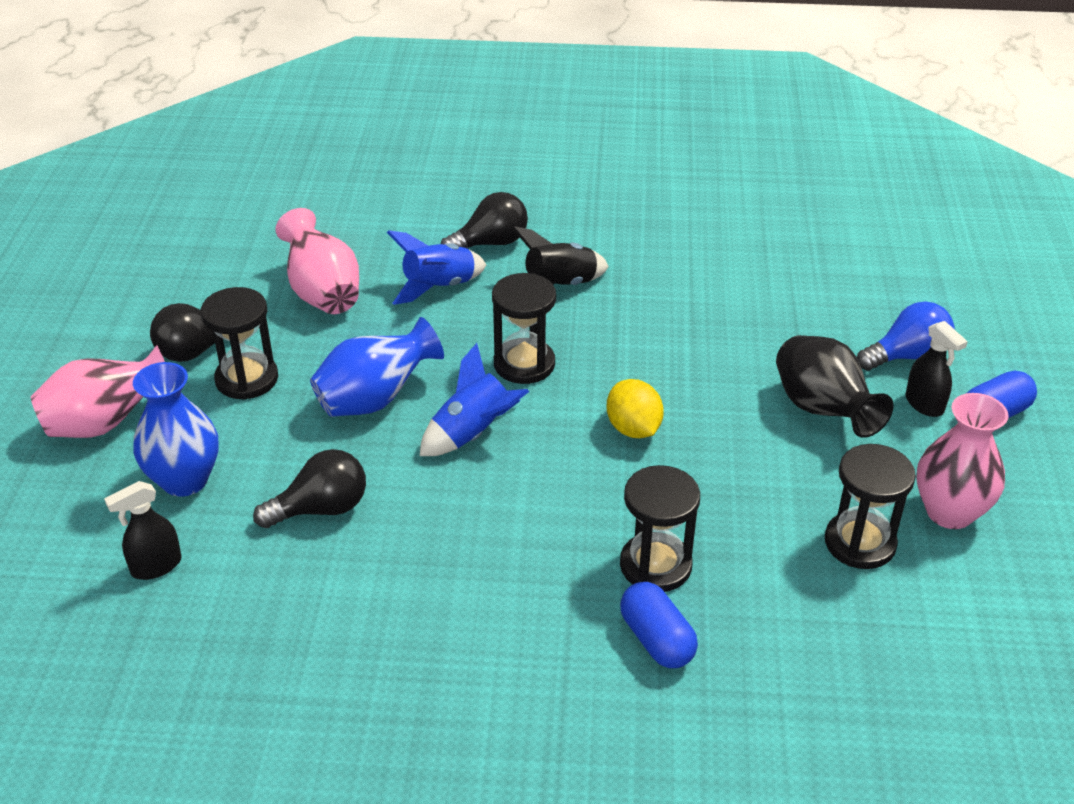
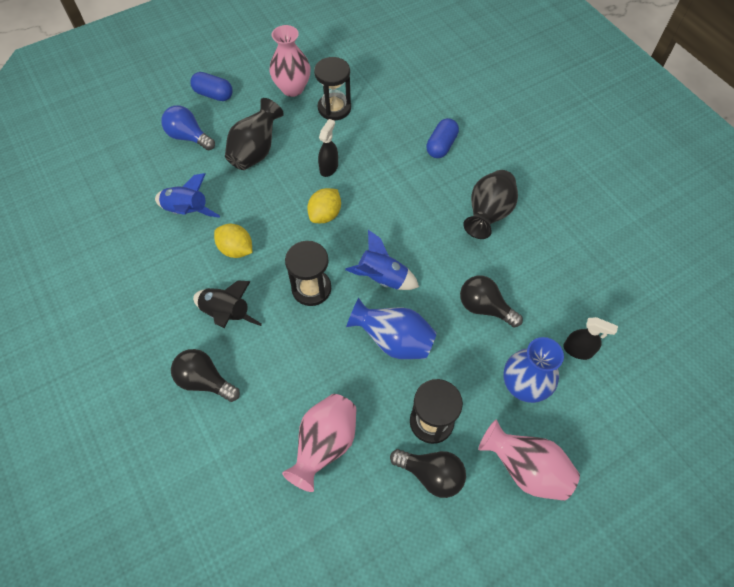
camera: 125 degrees left, 20 degrees up
blue rocket [387,230,486,305] -> blue rocket moved to [155,173,220,218]
black hourglass [620,465,700,592] -> none
black spray bottle [906,321,968,417] -> black spray bottle moved to [318,119,338,177]
none -> yellow lemon [214,224,252,258]
none -> black vase [463,170,518,239]

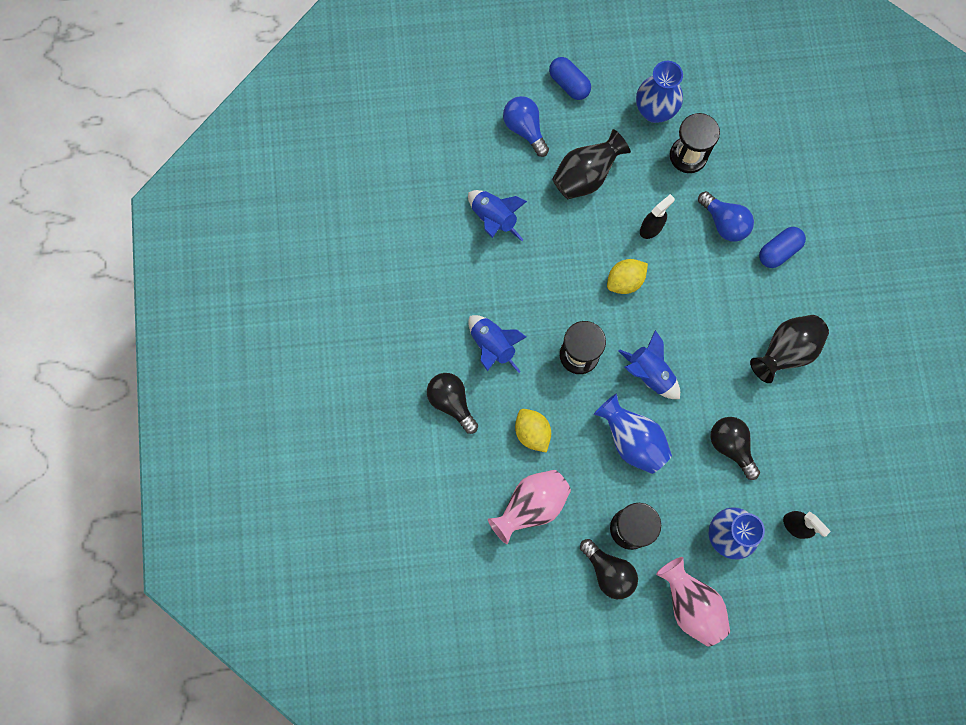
camera: 25 degrees right, 15 degrees up
black rocket [193,280,262,328] -> blue rocket [468,315,526,373]
yellow lemon [214,224,252,258] -> yellow lemon moved to [515,409,551,453]
pink vase [270,25,310,97] -> blue vase [636,61,683,123]
none -> blue light bulb [698,191,754,242]

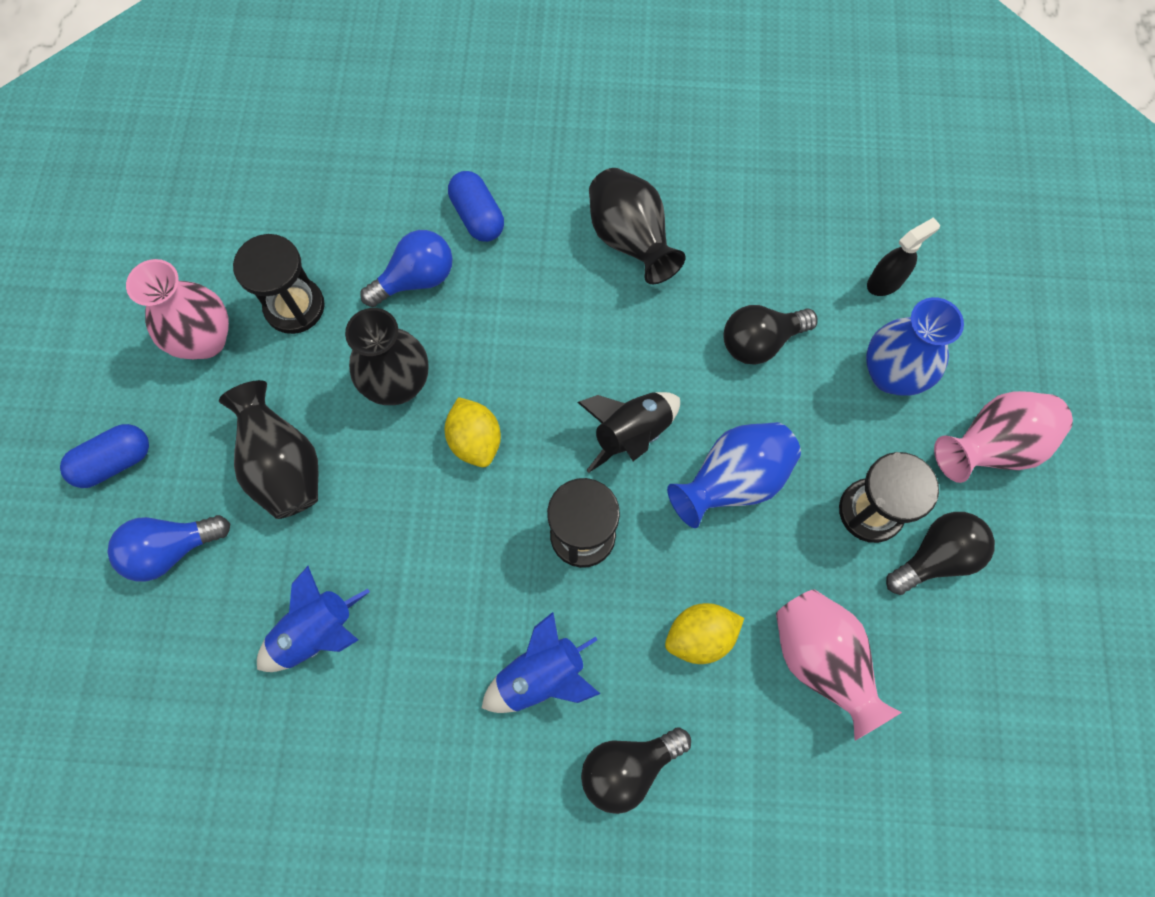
camera: 80 degrees left, 5 degrees down
blue rocket [619,330,680,399] -> black rocket [577,392,680,473]
blue vase [636,61,683,123] -> pink vase [126,259,229,359]
black spray bottle [640,194,675,239] -> black vase [345,308,428,405]

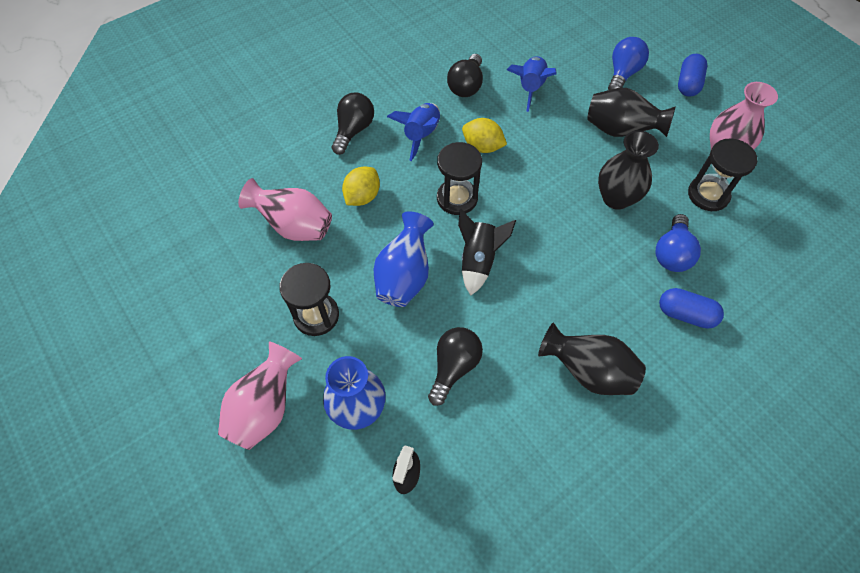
camera: 140 degrees right, 10 degrees down
yellow lemon [445,397,501,467] -> yellow lemon moved to [462,118,507,153]
black light bulb [886,512,995,595] -> black light bulb moved to [447,54,483,97]

